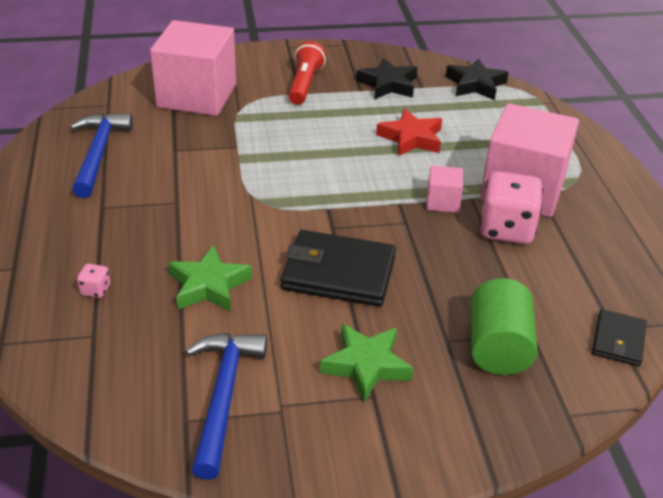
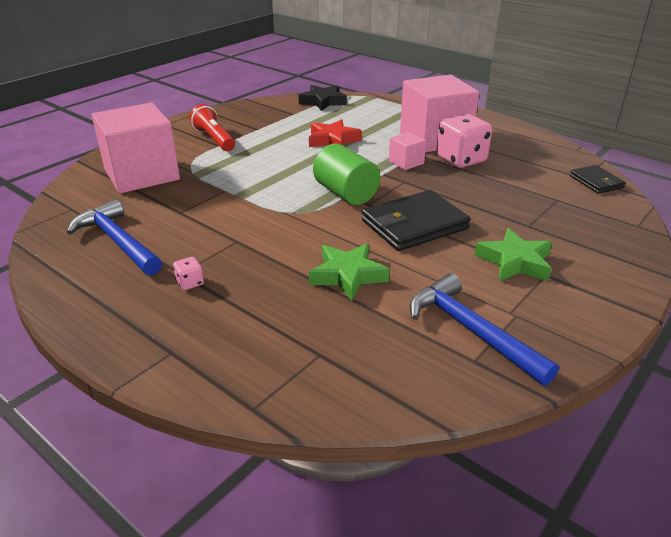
camera: 40 degrees left, 5 degrees down
pink dice [77,264,110,298] -> pink dice moved to [173,257,204,290]
black star [356,58,418,100] -> none
green cylinder [471,278,538,375] -> green cylinder moved to [313,143,380,205]

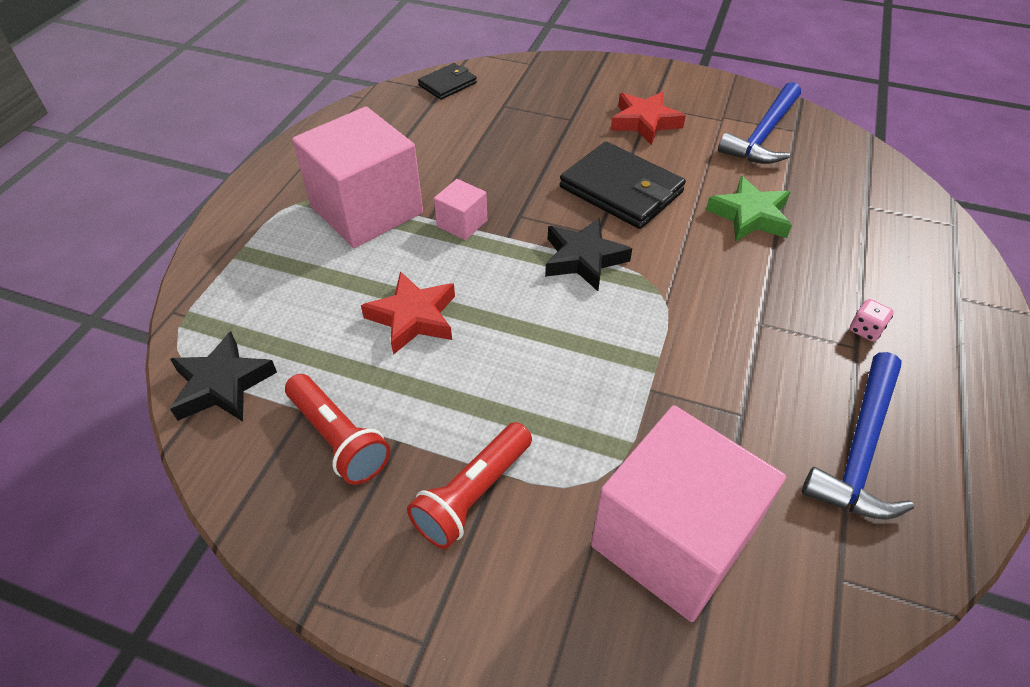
camera: 110 degrees left, 15 degrees up
green cylinder [313,143,380,205] -> black star [545,218,632,291]
pink dice [436,114,492,168] -> none
green star [475,228,552,282] -> red star [610,91,686,145]
none -> red flashlight [285,374,390,485]

